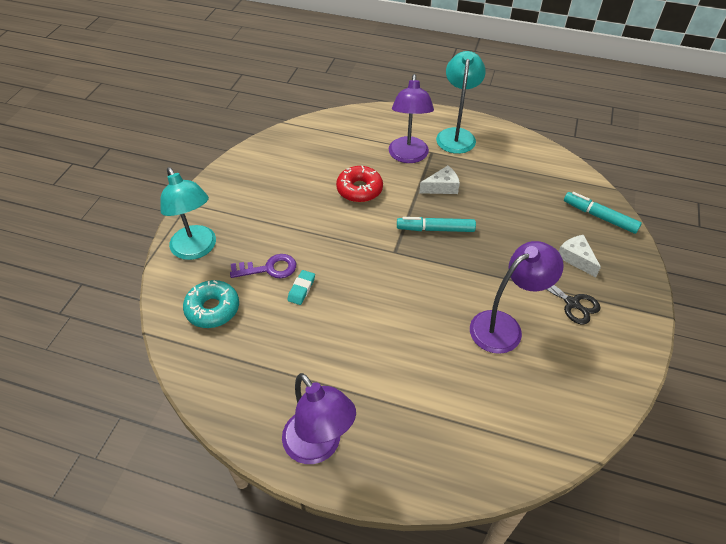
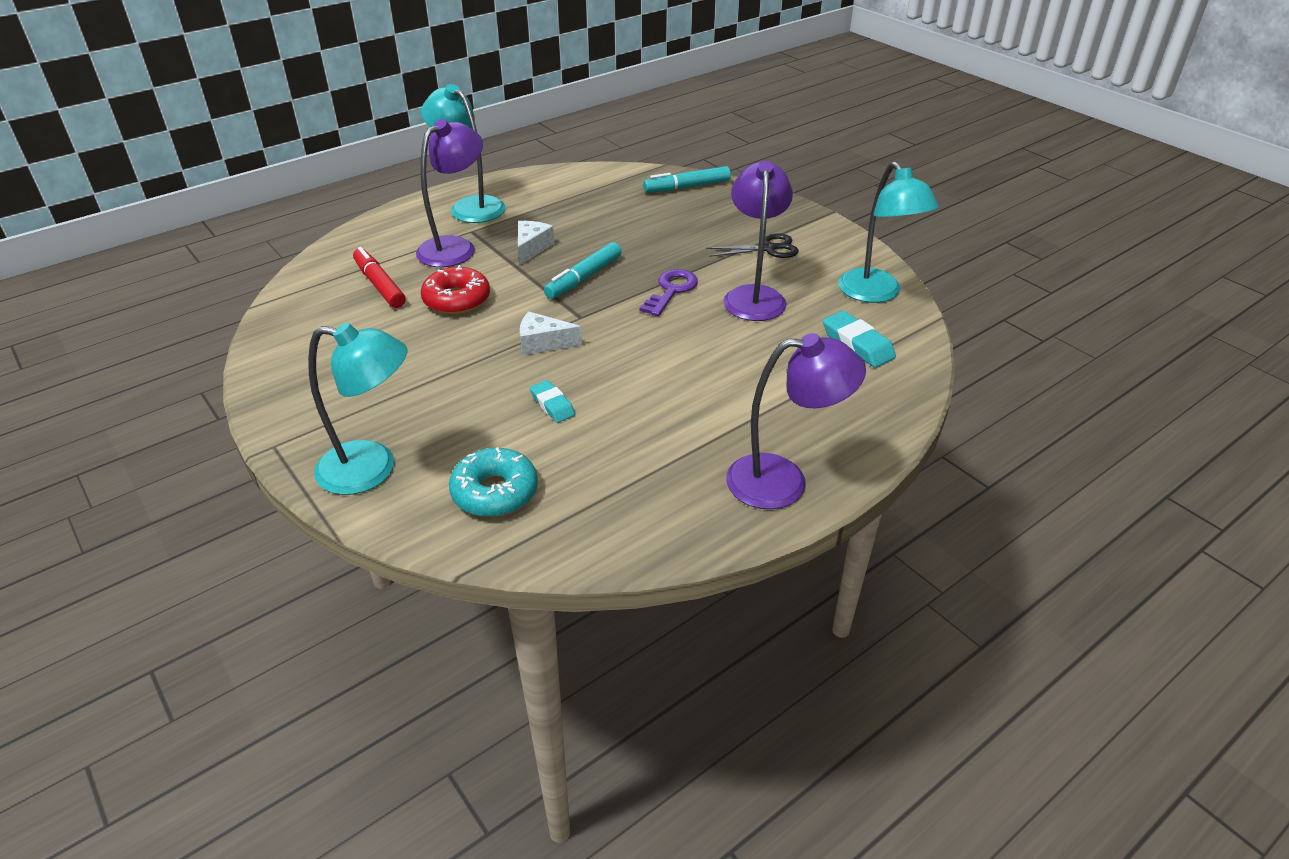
camera: 55 degrees left, 10 degrees down
purple key [230,254,296,278] -> purple key moved to [640,269,698,316]
purple lamp [389,74,434,163] -> purple lamp turned 90 degrees counterclockwise [416,119,483,267]
white cheese [559,235,601,277] -> white cheese moved to [520,312,582,355]
none -> red marker [353,247,406,308]
none -> turquoise eraser [823,311,896,368]
none -> turquoise lamp [838,161,939,303]

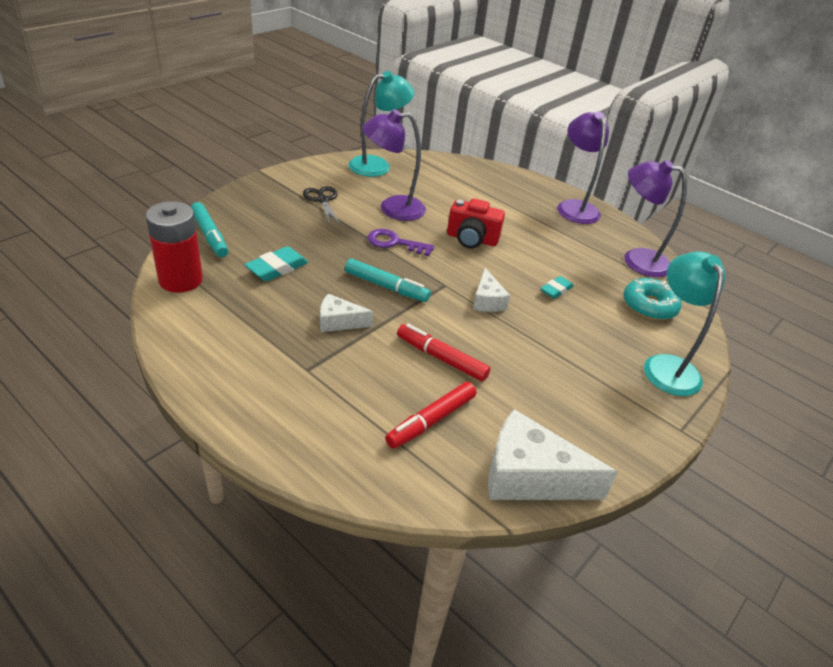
camera: 105 degrees left, 0 degrees up
purple lamp [416,119,483,267] -> purple lamp moved to [624,160,687,277]
turquoise lamp [421,84,506,223] -> none
red donut [421,265,490,314] -> red marker [397,324,491,382]
turquoise eraser [823,311,896,368] -> turquoise eraser moved to [245,246,308,281]
none -> red battery [146,201,203,293]
none -> red camera [447,198,505,248]
none -> white cheese [488,409,618,500]

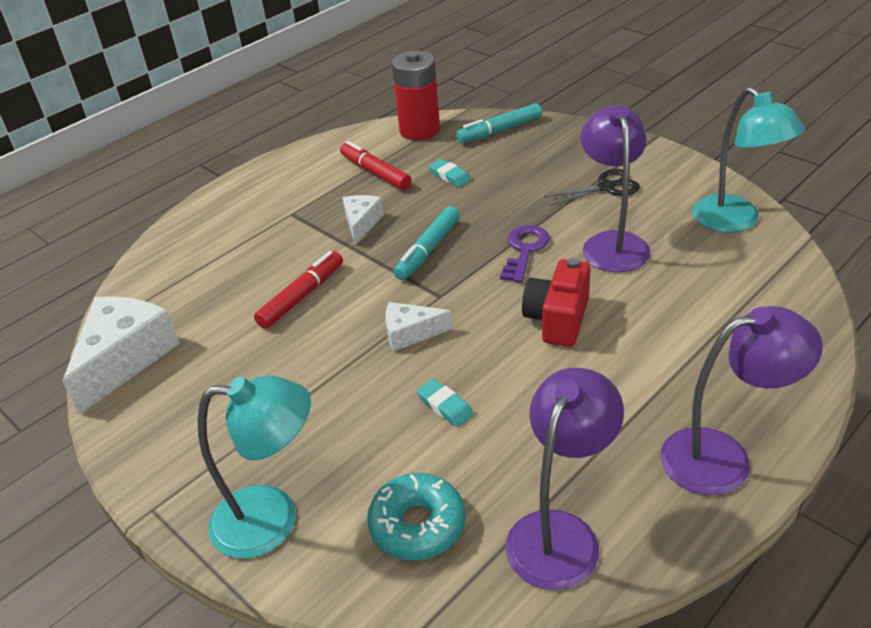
camera: 100 degrees right, 0 degrees up
turquoise eraser [245,246,308,281] -> turquoise eraser [429,159,471,187], size x0.65
red marker [385,382,477,449] -> red marker moved to [340,141,412,190]

